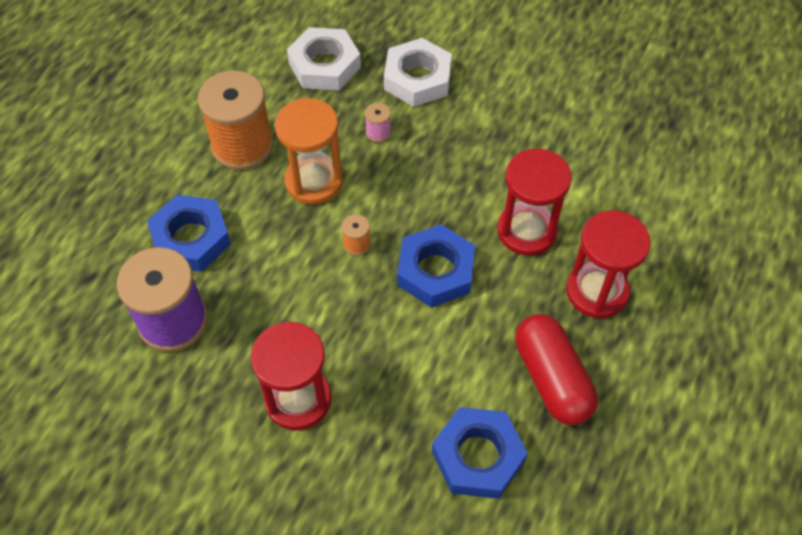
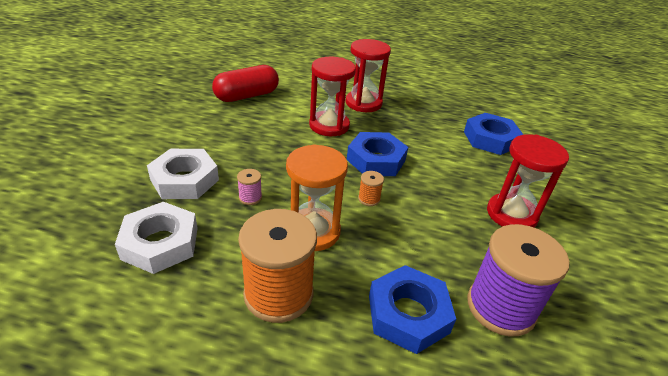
camera: 105 degrees left, 20 degrees down
red capsule [515,314,598,425] -> red capsule moved to [212,65,279,102]

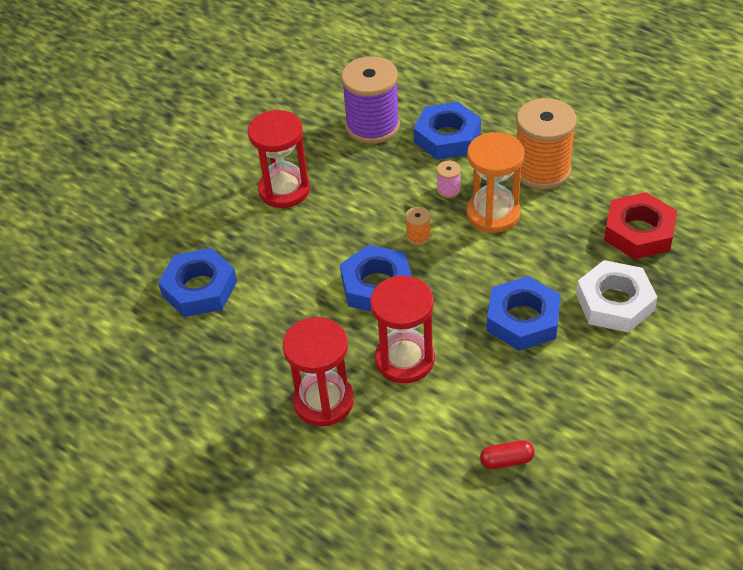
camera: 150 degrees left, 10 degrees up
white nut [115,202,198,274] -> red nut [604,192,677,259]
red capsule [212,65,279,102] -> red capsule [480,440,535,469], size x0.47
pink spool [237,169,262,205] -> pink spool moved to [437,161,461,198]
none -> blue nut [487,276,561,351]

